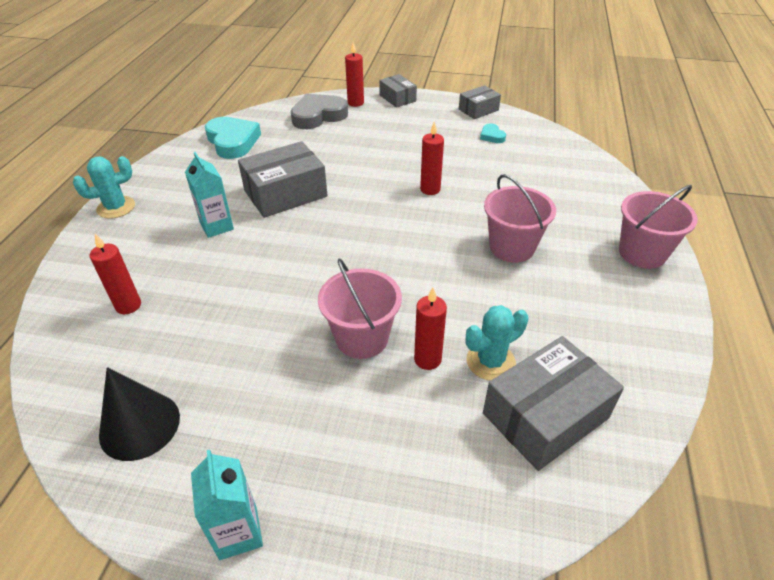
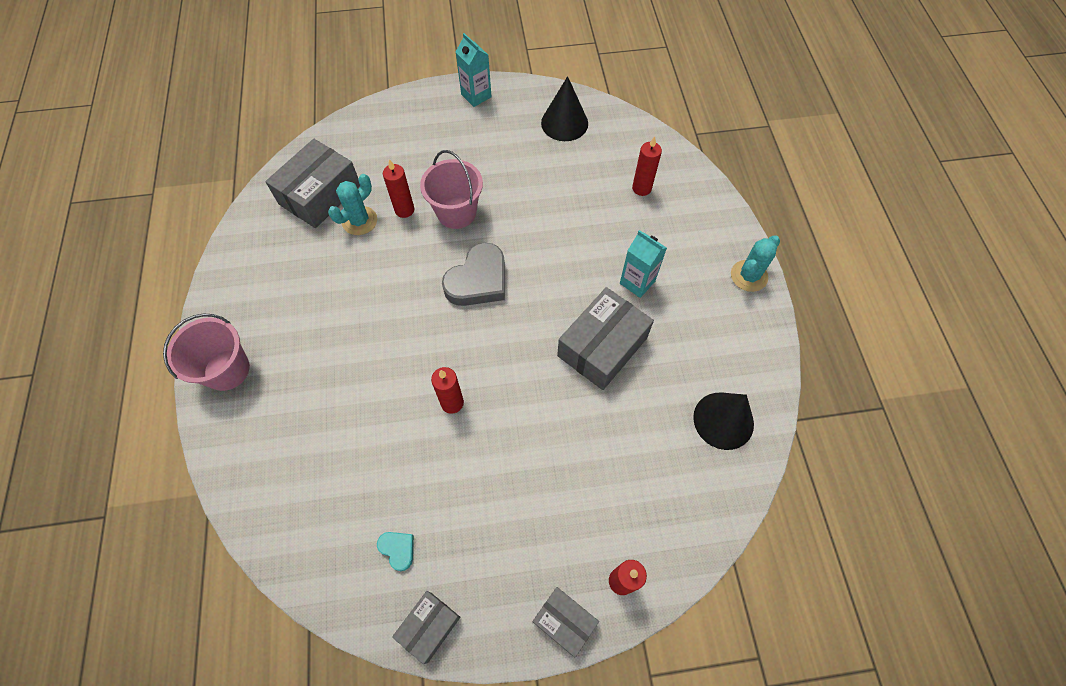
camera: 160 degrees right, 20 degrees up
turquoise heart [205,117,261,159] -> black cone [693,393,754,450]
grey heart [291,93,348,129] -> grey heart moved to [442,243,505,306]
pink bucket [484,174,556,262] -> none

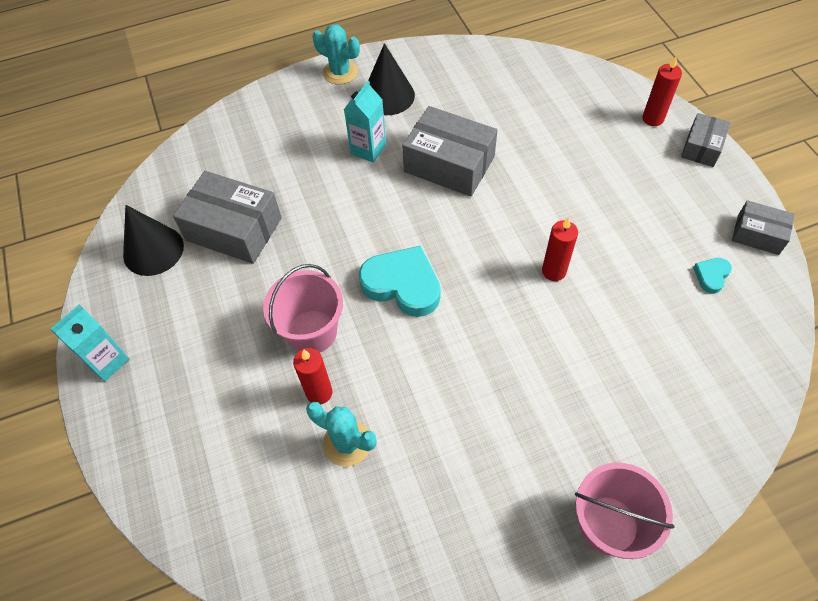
camera: 100 degrees left, 5 degrees down
grey box [265,139,360,228] -> grey box moved to [173,171,282,264]
grey heart [442,243,505,306] -> turquoise heart [359,246,441,317]
red candle [632,136,662,196] -> none
black cone [693,393,754,450] -> black cone moved to [368,43,415,115]

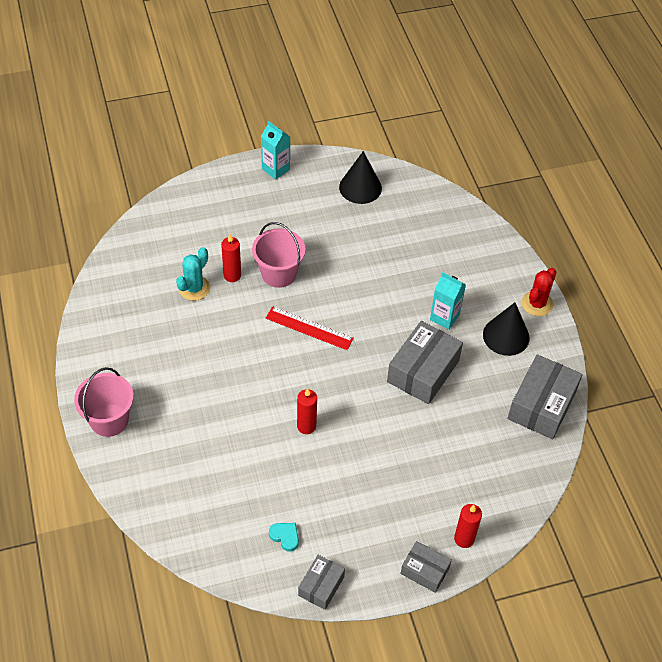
camera: 90 degrees right, 5 degrees down
grey box [173,171,282,264] -> grey box moved to [507,354,583,439]
turquoise cactus [313,24,360,85] -> red cactus [522,268,557,316]
turquoise heart [359,246,441,317] -> red ruler [266,306,354,350]

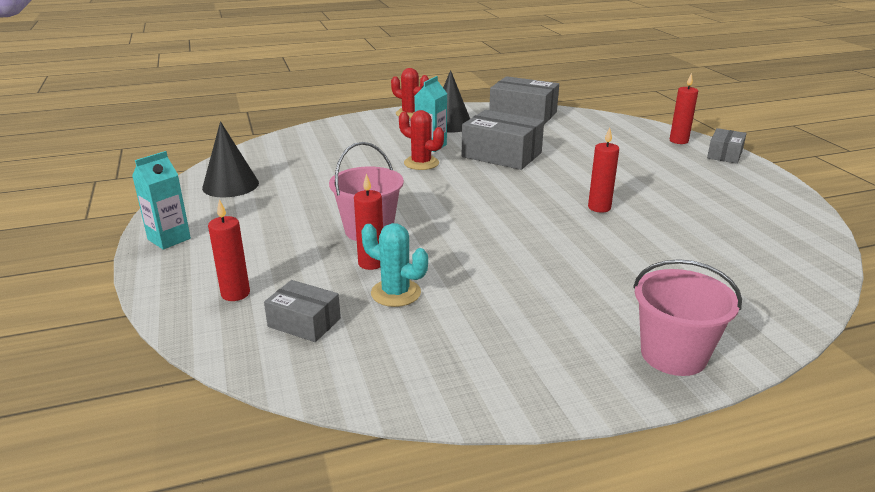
camera: 90 degrees left, 25 degrees down
red ruler [266,306,354,350] -> none
turquoise heart [269,523,299,552] -> none
grey box [298,555,345,610] -> grey box moved to [264,280,341,342]
none -> red candle [208,199,250,301]
none -> red cactus [399,110,444,170]

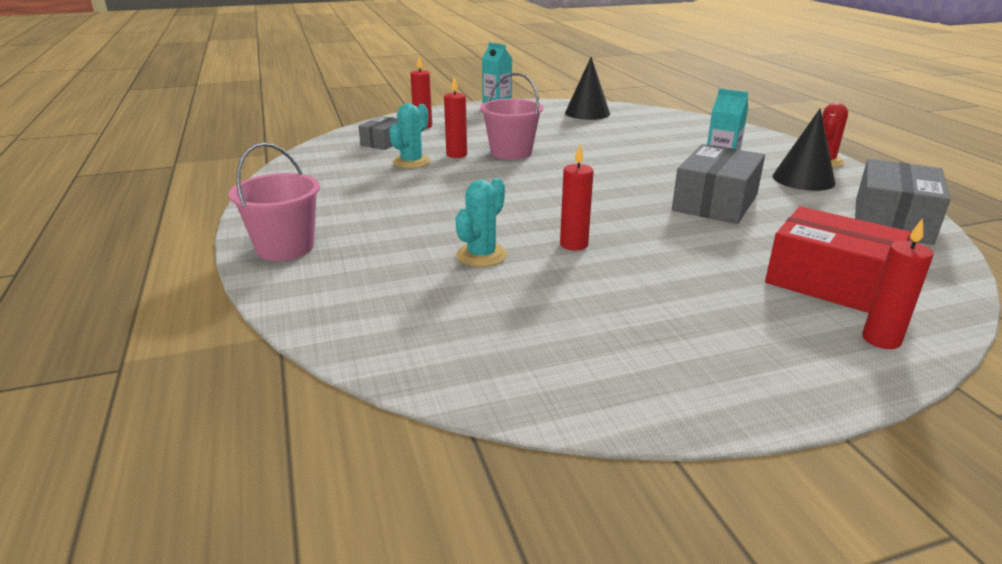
camera: 90 degrees right, 0 degrees up
red cactus [399,110,444,170] -> none
grey box [707,128,747,164] -> none
none -> turquoise cactus [456,178,508,267]
none -> red box [765,206,911,313]

